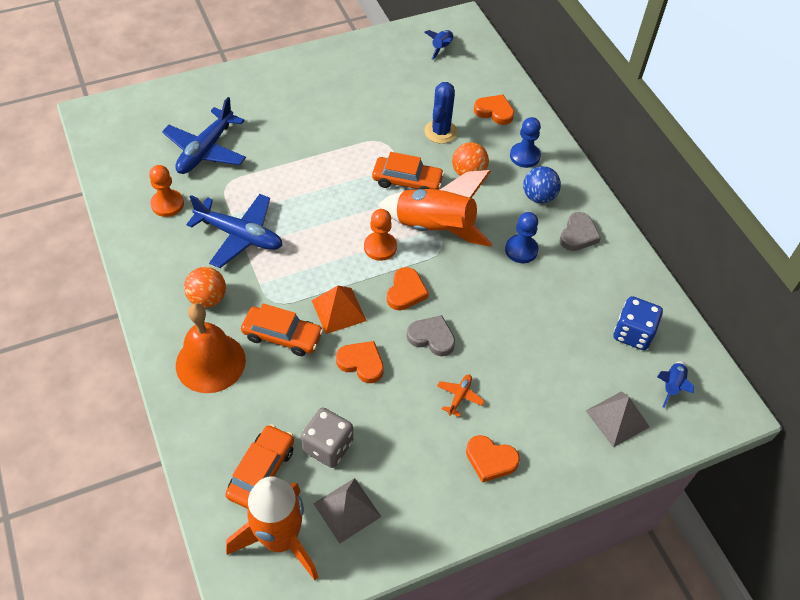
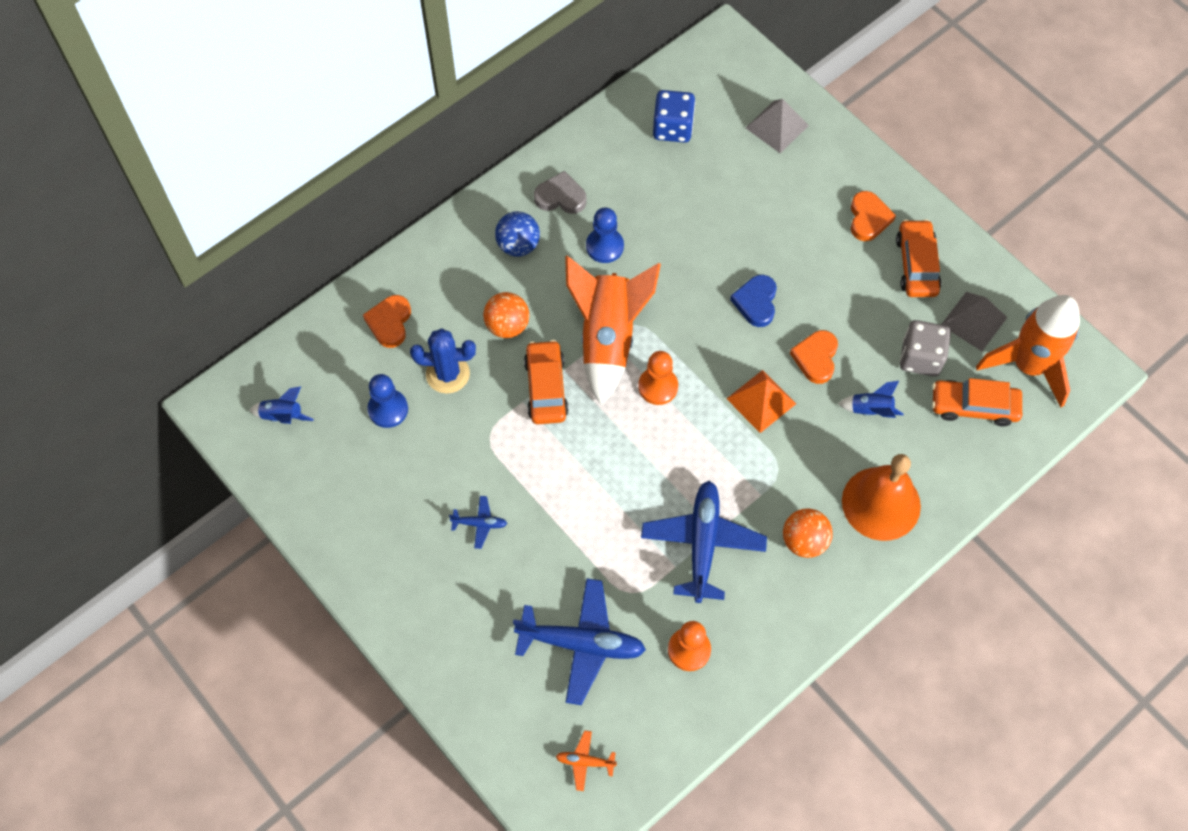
camera: 105 degrees left, 10 degrees up
orange car [241,304,323,356] -> orange car moved to [896,219,941,297]
orange heart [387,267,429,311] -> none
grey heart [407,315,455,356] -> blue heart [730,275,777,327]
orange plane [437,374,484,417] -> orange plane moved to [555,730,617,791]
blue pawn [510,117,541,168] -> blue pawn moved to [367,374,408,428]
blue rocket [657,361,694,408] -> blue rocket moved to [838,381,904,418]
none -> blue plane [449,496,507,549]

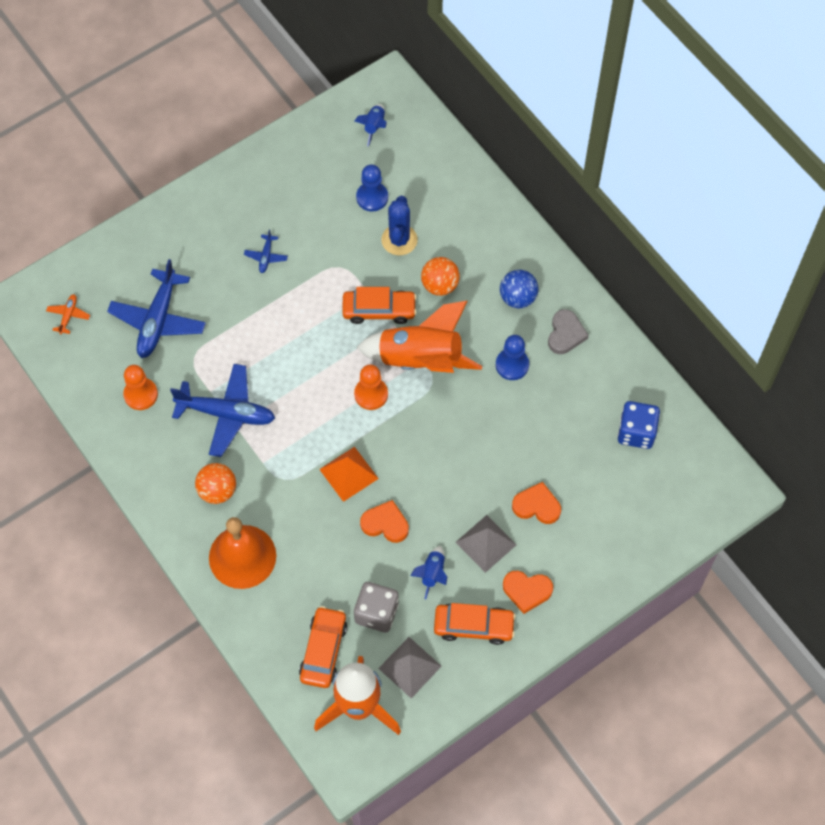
camera: 95 degrees right, 0 degrees up
orange heart [363,295,411,348] -> orange heart moved to [512,482,561,524]
blue heart [730,275,777,327] -> none
grey pyramid [746,99,809,153] -> grey pyramid moved to [455,515,517,573]
blue rocket [838,381,904,418] -> blue rocket moved to [411,546,447,599]

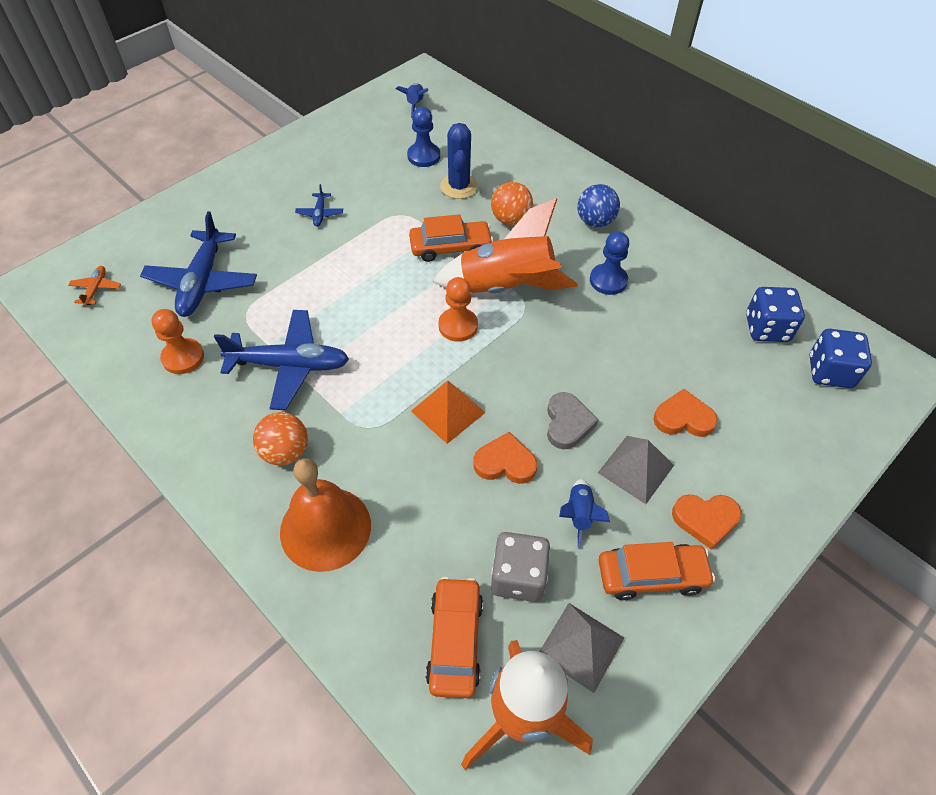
camera: 10 degrees left, 10 degrees down
grey heart [548,309,589,354] -> grey heart moved to [547,392,599,449]
none -> blue dice [810,329,872,388]

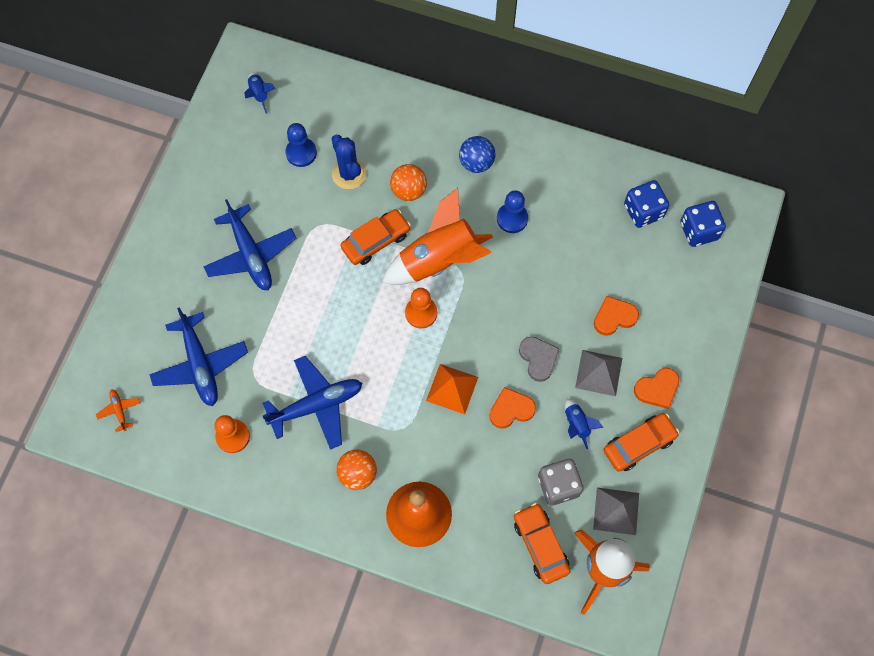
camera: 25 degrees left, 15 degrees up
blue plane [295,184,343,227] -> blue plane [203,199,296,290], size x2.22

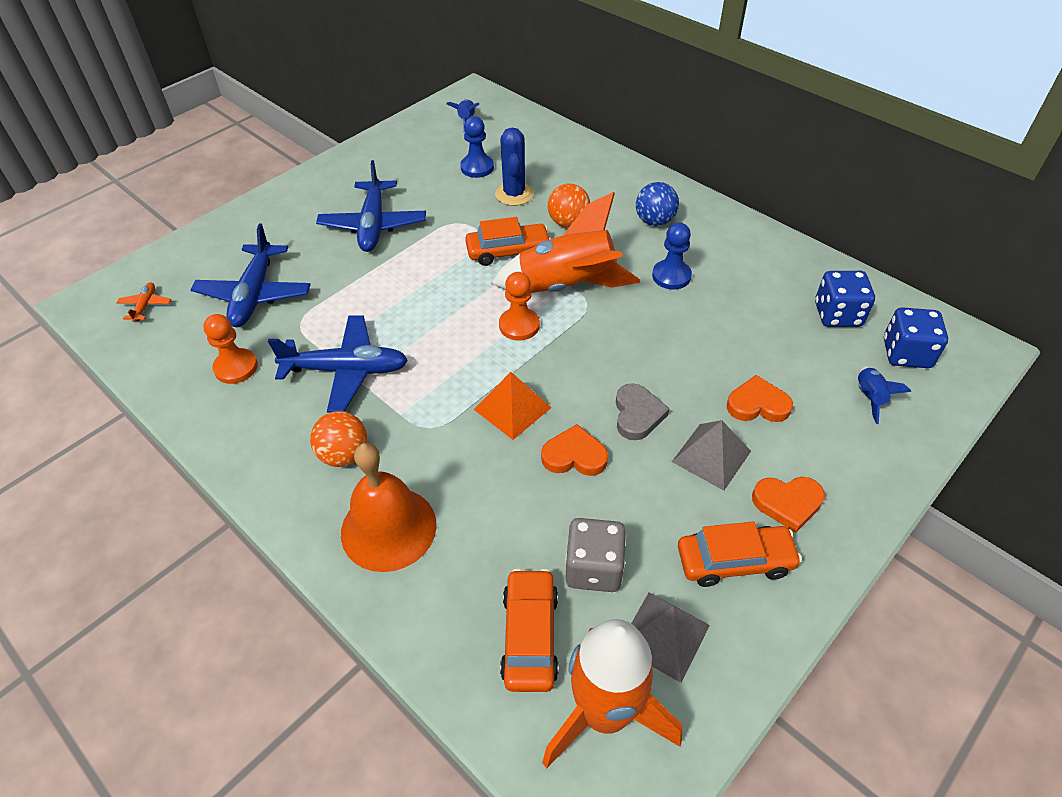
camera: 25 degrees right, 20 degrees down
blue rocket [565,399,603,449] -> blue rocket moved to [858,366,911,424]

